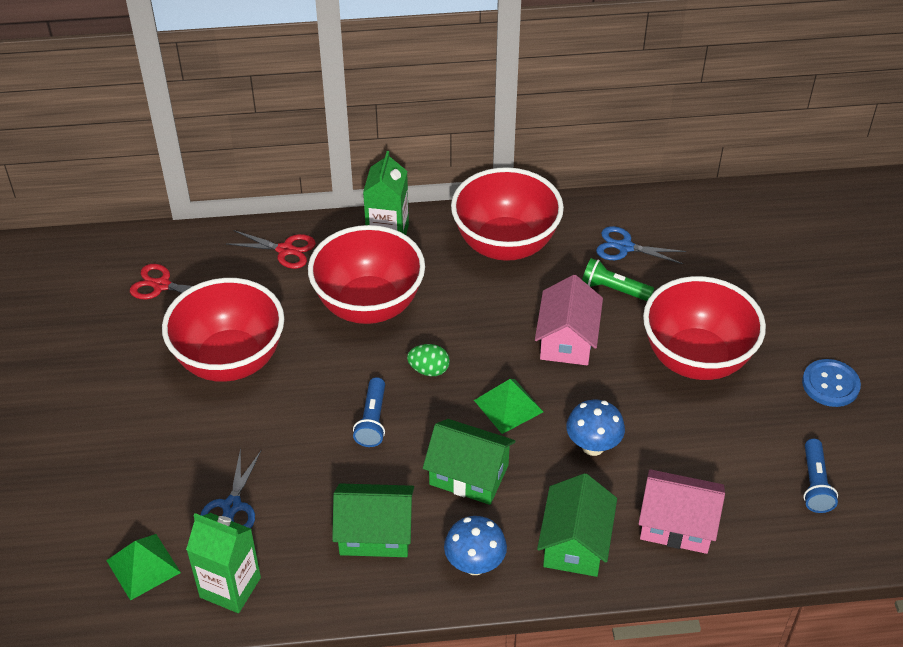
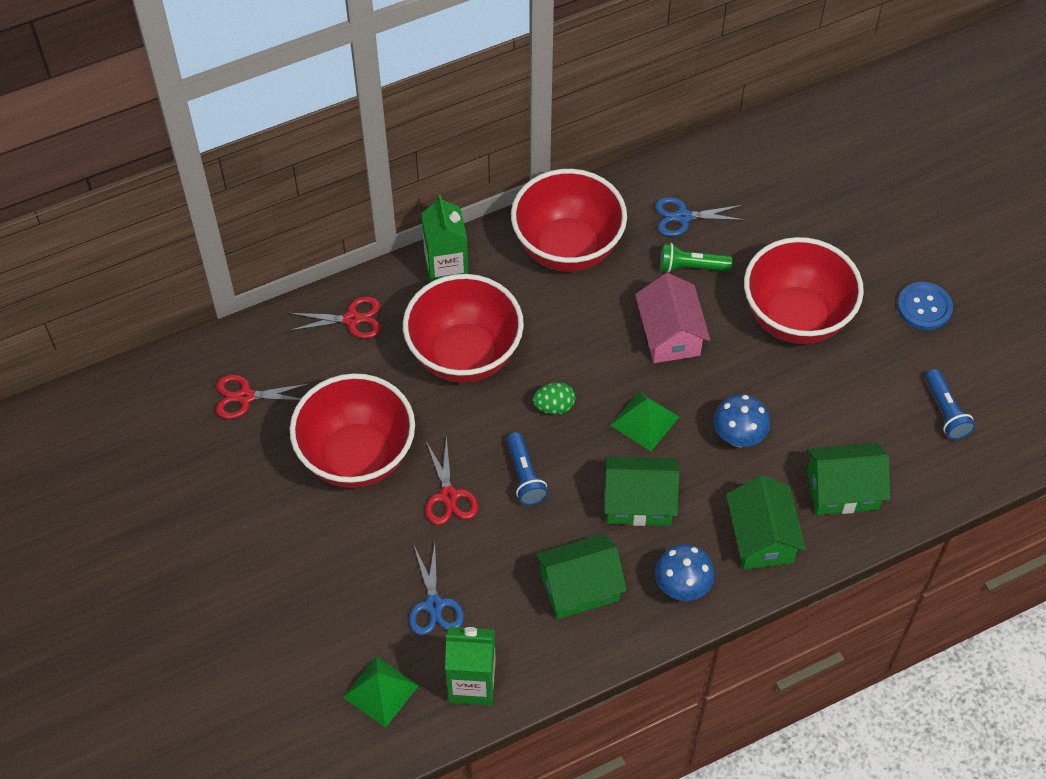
camera: 20 degrees left, 10 degrees up
pink house [639,469,725,554] -> green house [807,443,890,515]
none -> red scissors [425,437,478,525]

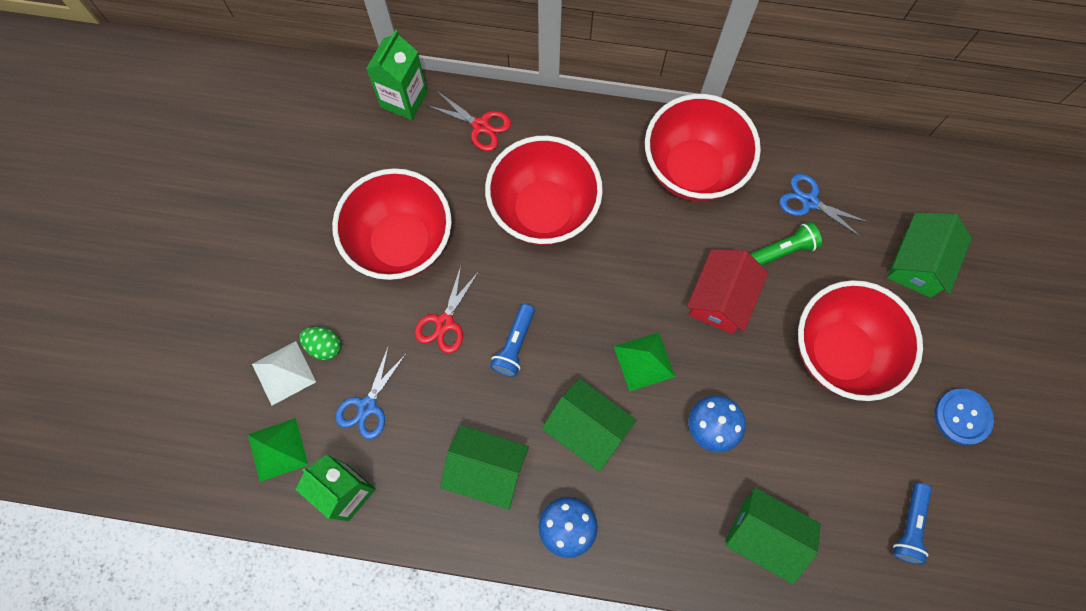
camera: 35 degrees right, 15 degrees up
red scissors [216,375,311,419] -> none
green carton [421,195,469,282] -> green carton moved to [366,30,428,120]
green egg [533,382,575,415] -> green egg moved to [300,327,341,360]
pink house [635,273,710,363] -> red house [687,249,768,334]
green flashlight [660,243,733,273] -> green flashlight turned 120 degrees clockwise [750,222,822,265]
green house [726,475,806,569] -> green house moved to [887,213,972,298]
none -> white pyramid [252,341,316,405]

